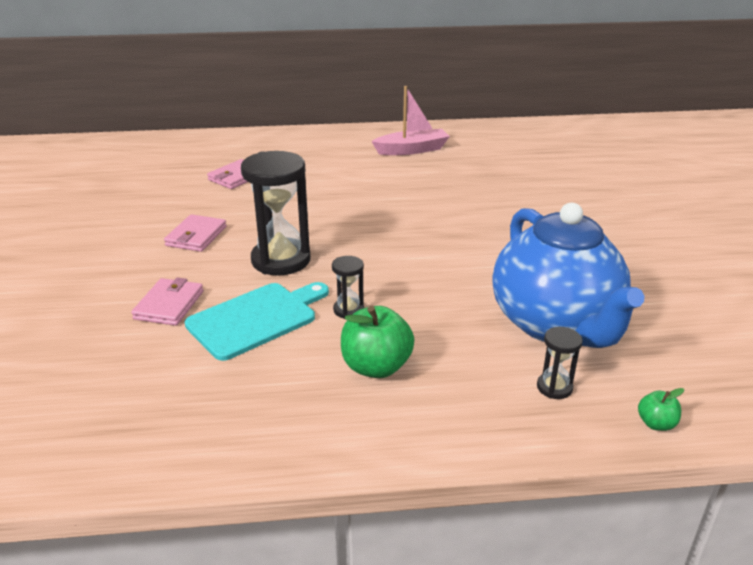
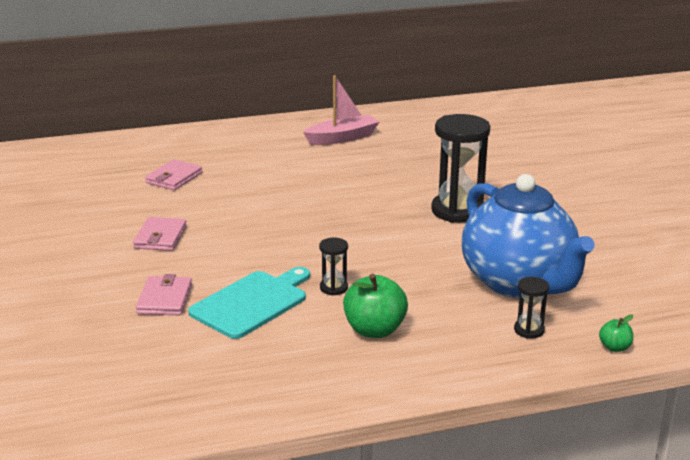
camera: 10 degrees left, 5 degrees down
black hourglass [241,151,311,276] -> black hourglass moved to [431,114,490,223]

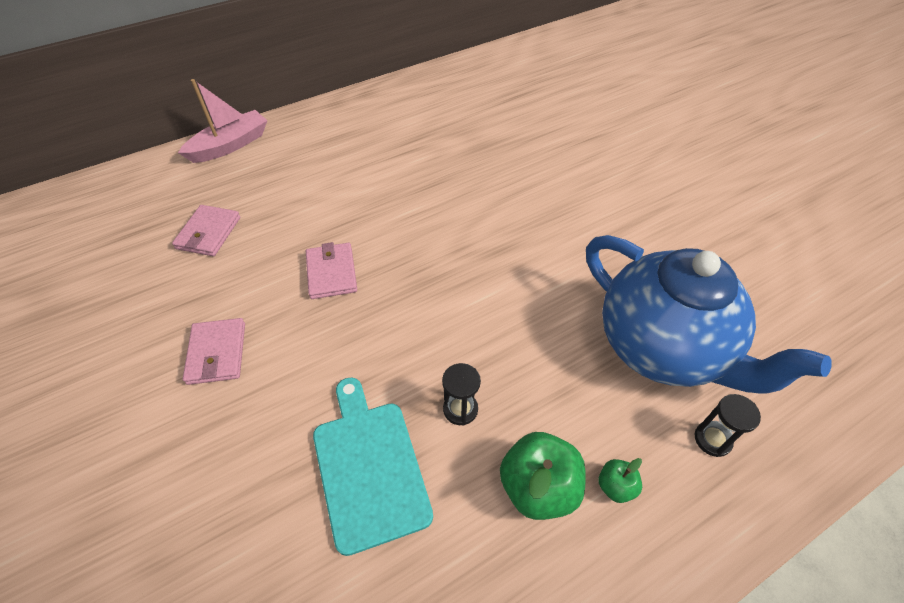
camera: 15 degrees left, 25 degrees up
pink wallet [136,274,192,315] -> pink wallet moved to [306,242,357,299]
turquoise cutting board [188,267,310,339] -> turquoise cutting board turned 45 degrees counterclockwise [313,377,433,556]
pink boat [303,75,379,145] -> pink boat moved to [178,79,268,163]
black hourglass [431,114,490,223] -> none
green apple [599,315,633,352] -> green apple moved to [599,458,642,503]

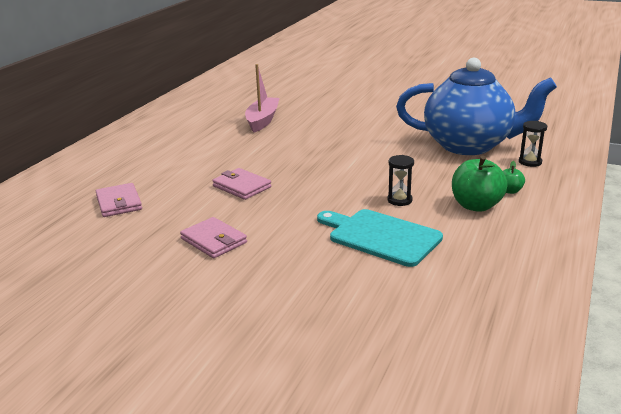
camera: 35 degrees left, 25 degrees down
pink boat [178,79,268,163] -> pink boat moved to [245,64,279,133]

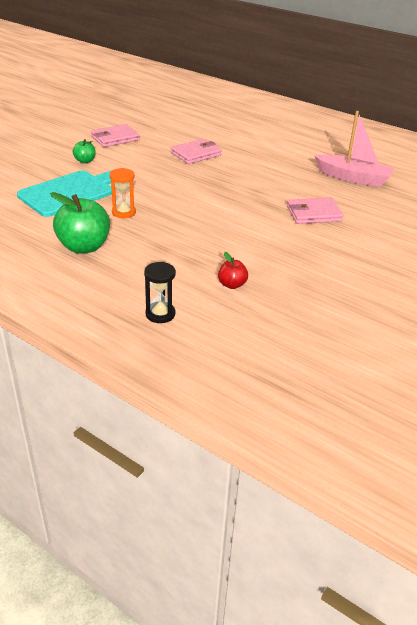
camera: 100 degrees right, 10 degrees up
pink wallet [96,183,142,217] -> pink wallet moved to [287,197,344,224]
black hourglass [387,155,414,206] -> orange hourglass [109,168,136,218]
blue teapot [396,58,557,155] -> red apple [218,252,248,289]
green apple [503,161,525,194] -> green apple moved to [73,139,95,163]

